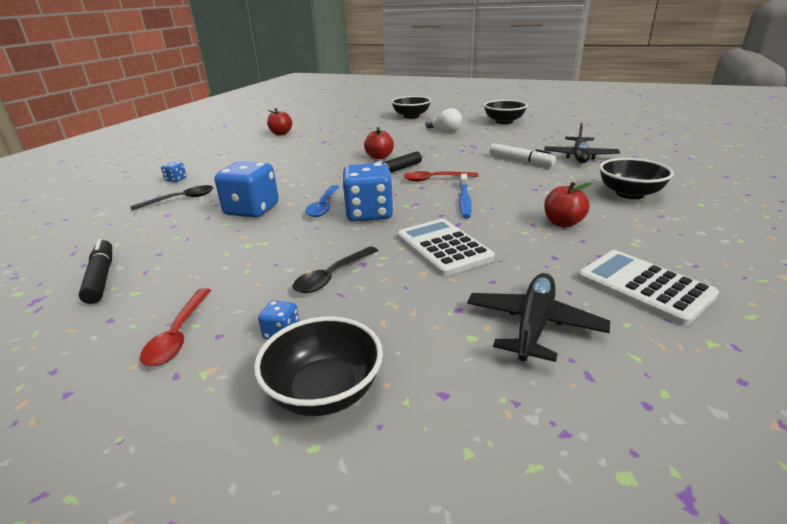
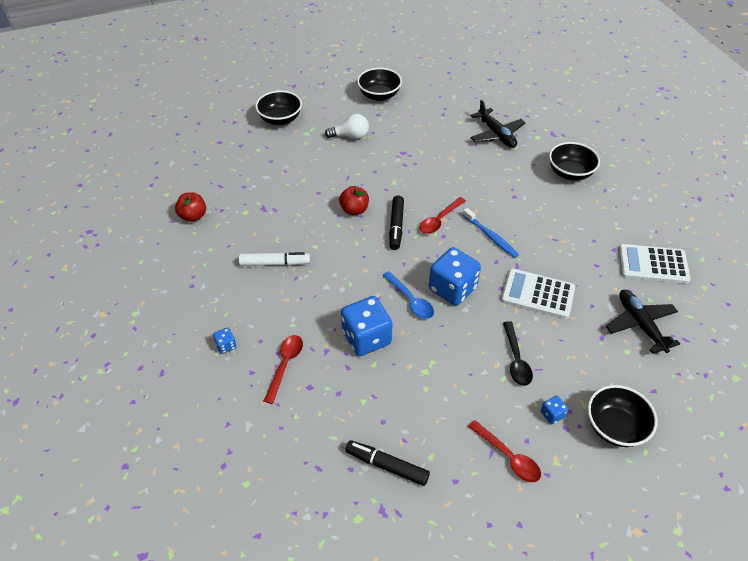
camera: 45 degrees left, 20 degrees up
black spoon [130,185,213,210] -> red spoon [264,335,303,404]
white marker [489,143,556,166] -> white marker moved to [239,252,310,266]
red apple [544,182,593,227] -> none

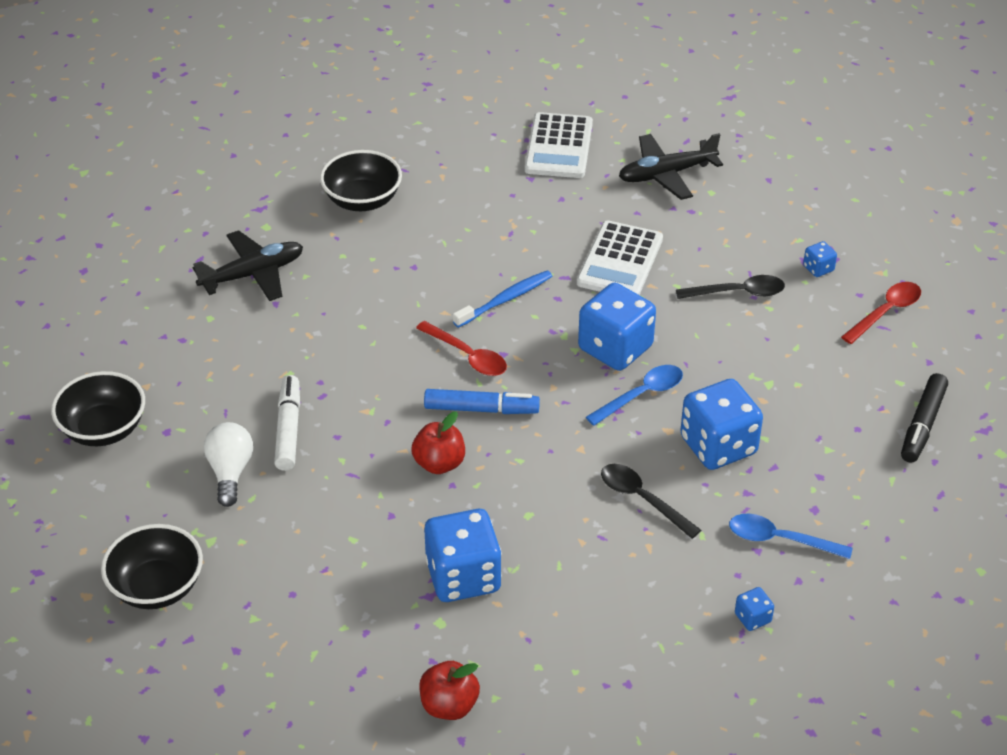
camera: 90 degrees left, 5 degrees down
white marker [239,252,310,266] -> white marker moved to [274,375,300,471]
red spoon [264,335,303,404] -> blue spoon [729,514,852,559]
black marker [389,195,404,250] -> blue marker [424,389,540,414]
black bowl [587,385,657,447] -> none
none -> blue dice [424,509,502,602]
none -> black spoon [601,464,701,539]

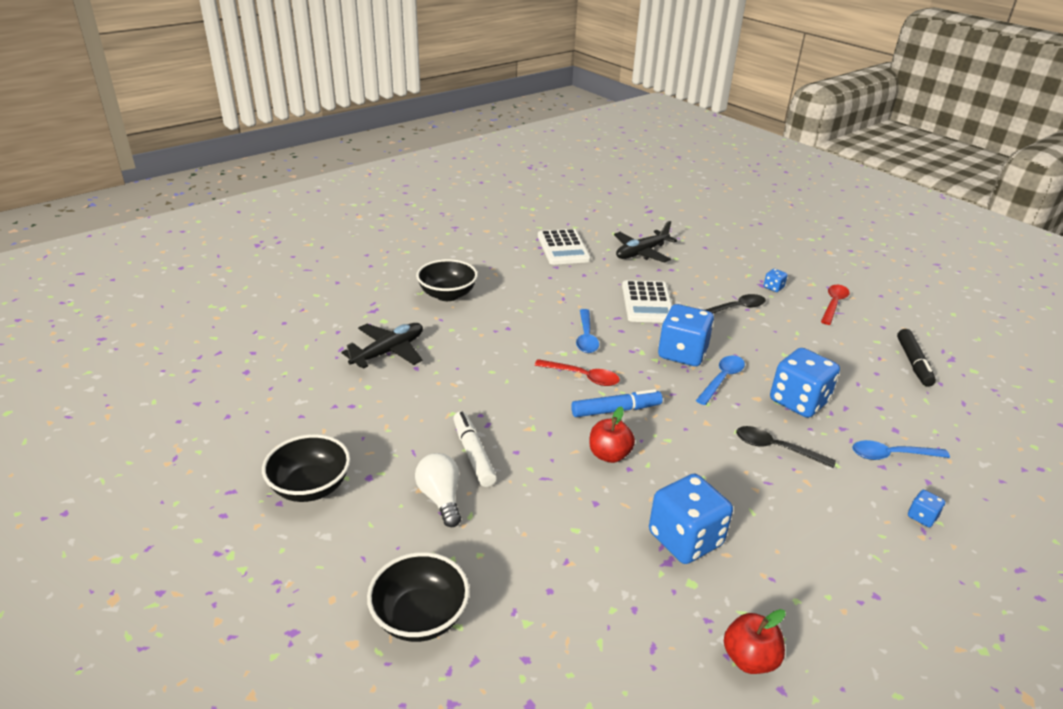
camera: 20 degrees left, 10 degrees down
blue toothbrush [453,270,552,328] -> blue spoon [576,309,599,353]

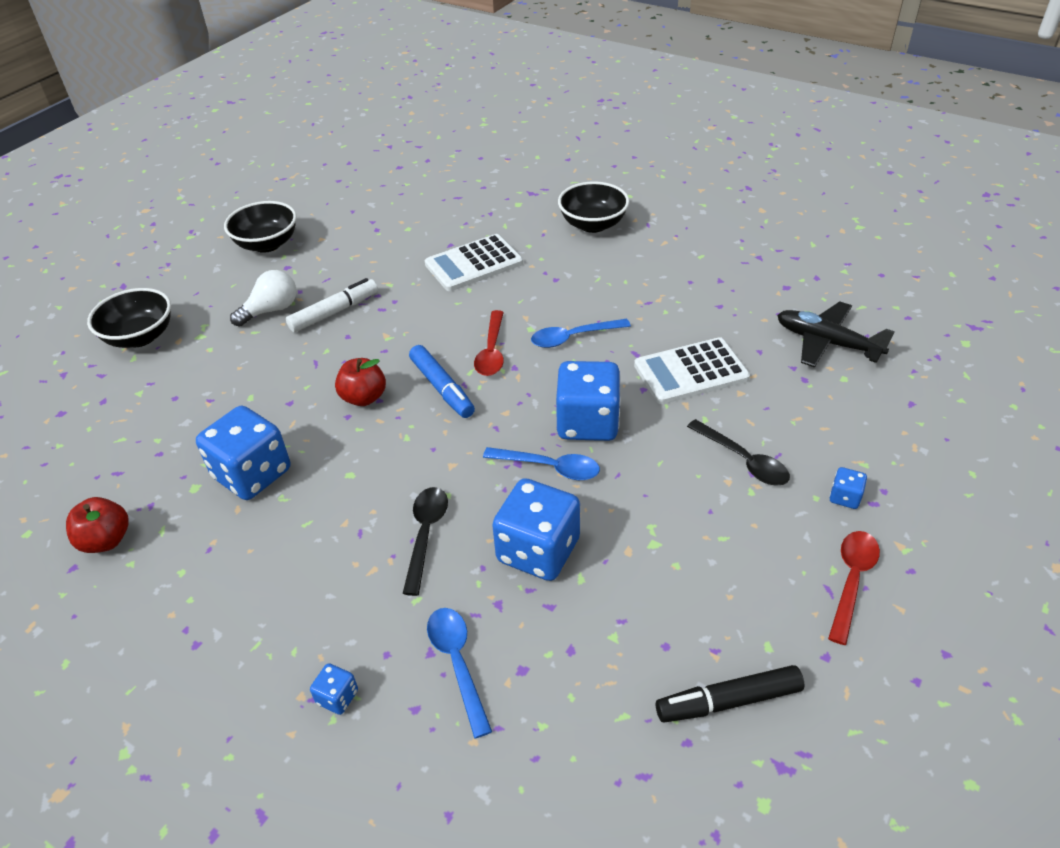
camera: 75 degrees right, 10 degrees up
black plane [341,323,423,369] -> none
white calculator [538,229,591,265] -> white calculator moved to [425,234,523,291]
red spoon [821,285,850,325] -> red spoon turned 75 degrees counterclockwise [828,531,880,645]

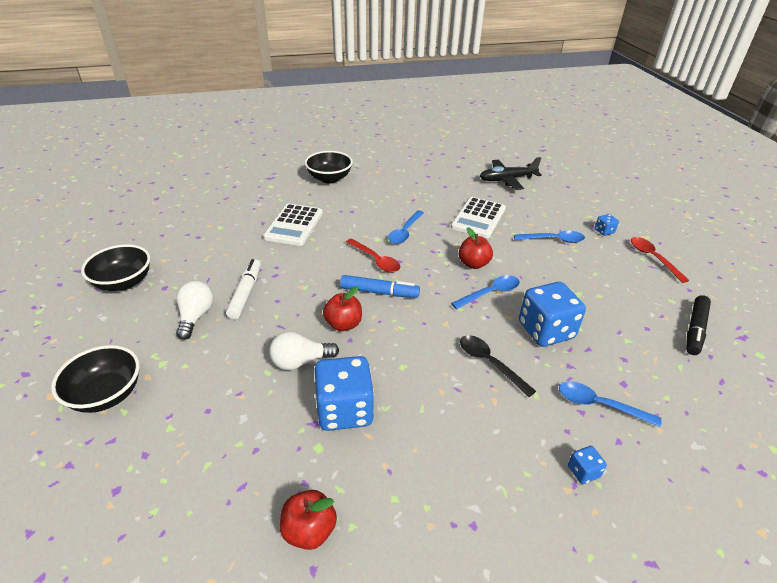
camera: 50 degrees left, 5 degrees down
blue dice [556,361,621,441] -> red apple [459,227,493,269]
black spoon [687,419,790,486] -> blue spoon [514,231,585,243]
none -> white light bulb [269,331,339,370]

